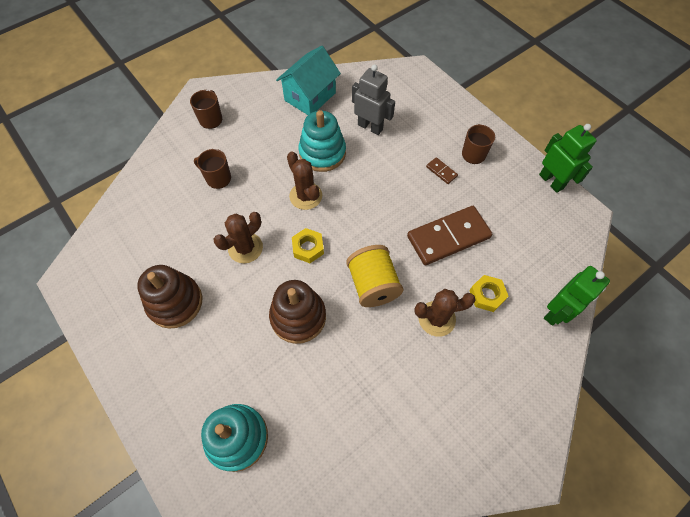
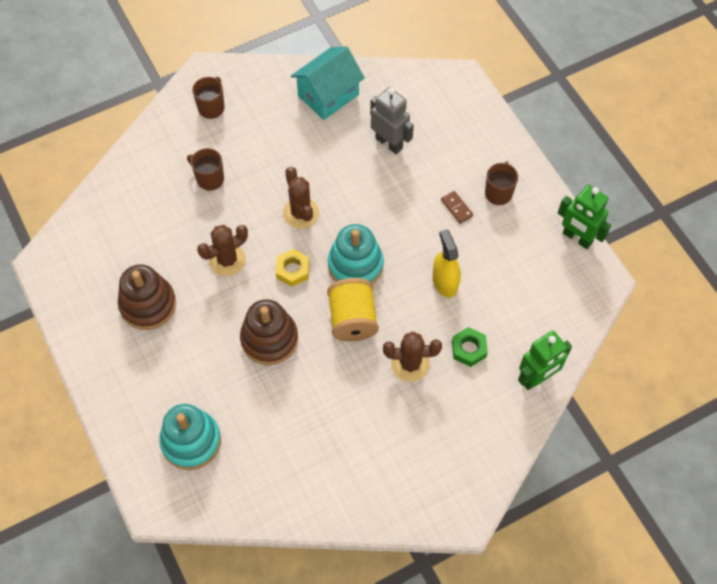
camera: 10 degrees right, 0 degrees up
turquoise stacking toy [298,110,346,172] -> turquoise stacking toy moved to [328,224,384,284]
brown domino [407,206,492,265] -> yellow spray bottle [432,229,461,298]
yellow nut [469,275,509,312] -> green nut [452,327,488,367]
green robot [539,124,597,193] -> green robot turned 150 degrees clockwise [558,185,611,249]

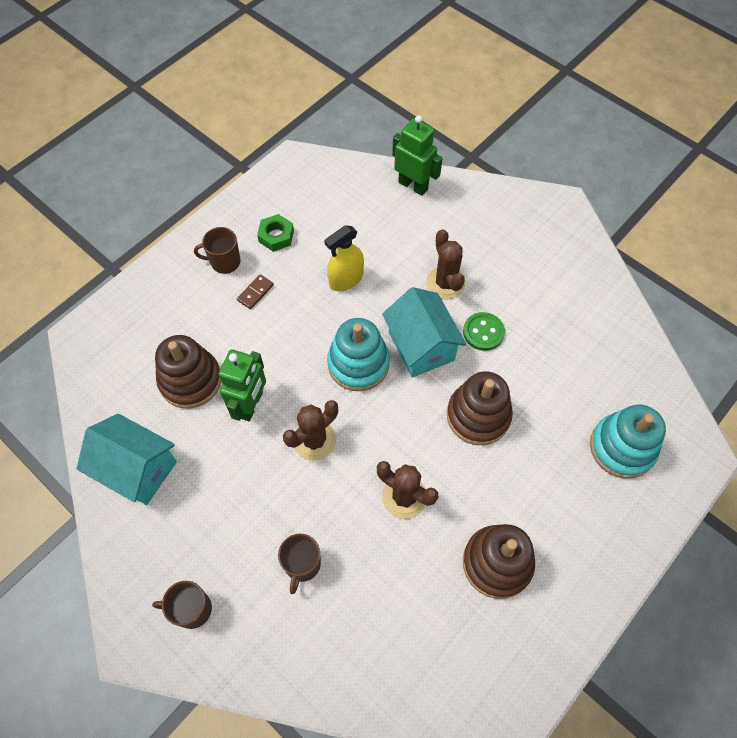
camera: 110 degrees left, 0 degrees up
yellow nut [276,249,309,287] -> none
yellow spool [327,278,379,341] -> turquoise house [382,287,466,377]
grey robot [370,87,414,154] -> brown stacking toy [155,335,221,409]
green nut [452,327,488,367] -> green nut moved to [257,214,294,252]
green robot [558,185,611,249] -> green robot moved to [218,349,266,421]
none -> green button [463,312,505,351]

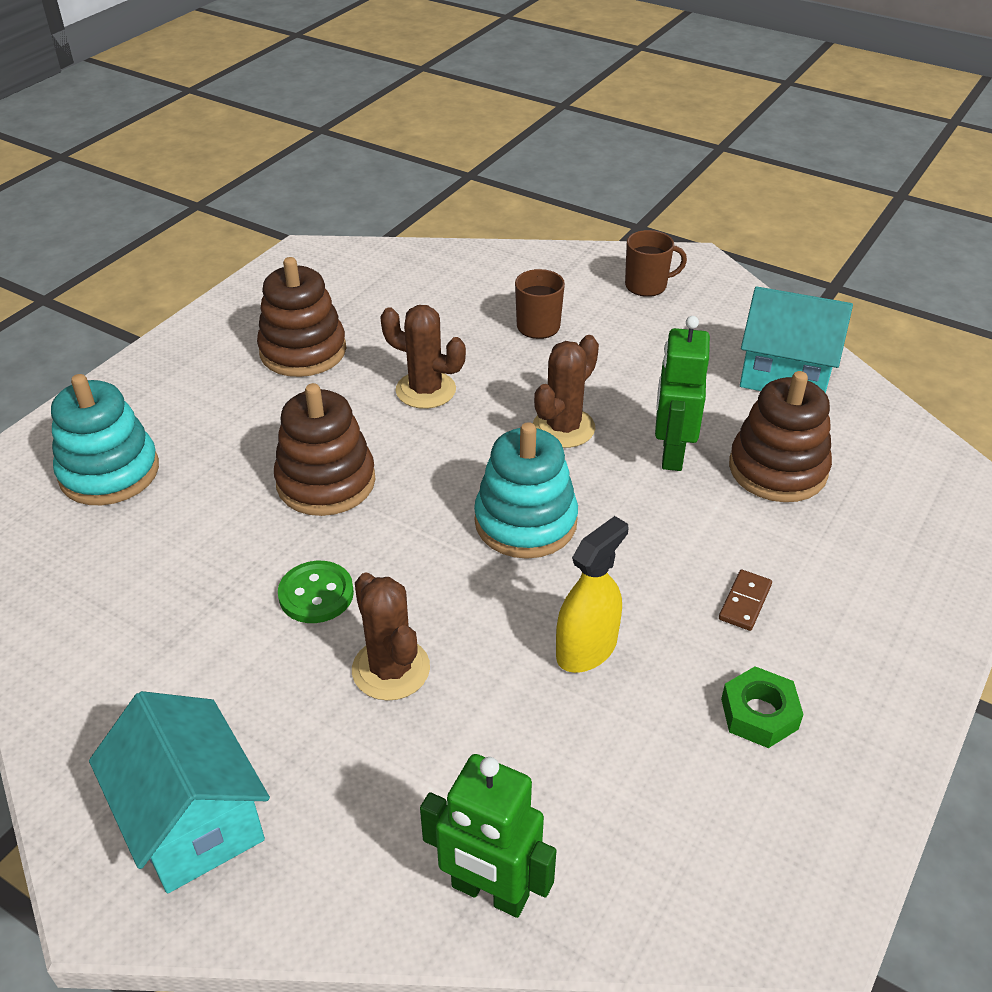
camera: 170 degrees right, 20 degrees down
brown mug [194,227,241,274] -> none
turquoise house [382,287,466,377] -> turquoise house moved to [89,691,270,893]

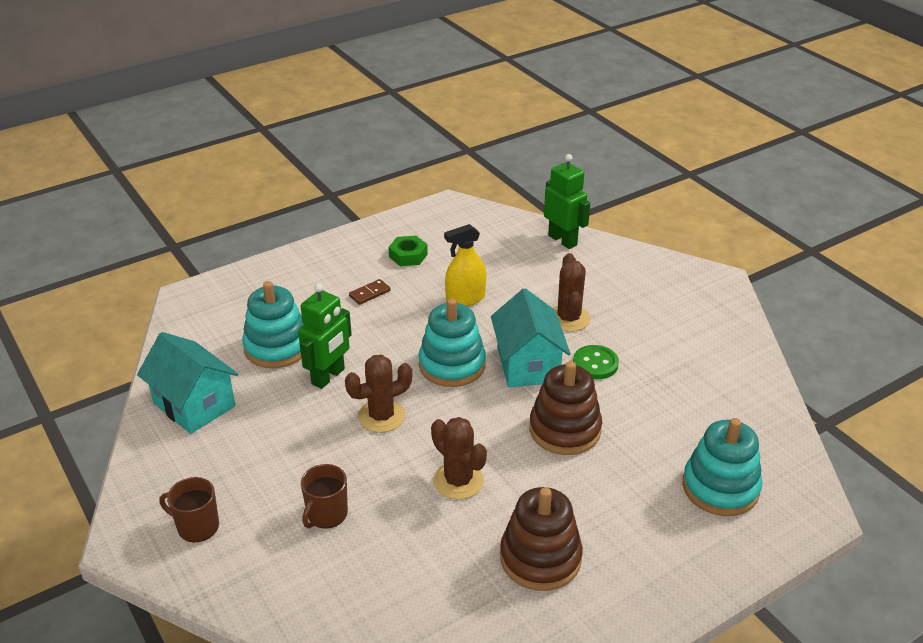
camera: 155 degrees left, 5 degrees down
turquoise house [89,691,270,893] -> turquoise house moved to [491,288,571,388]
brown stacking toy [729,371,832,502] -> turquoise stacking toy [242,281,304,368]

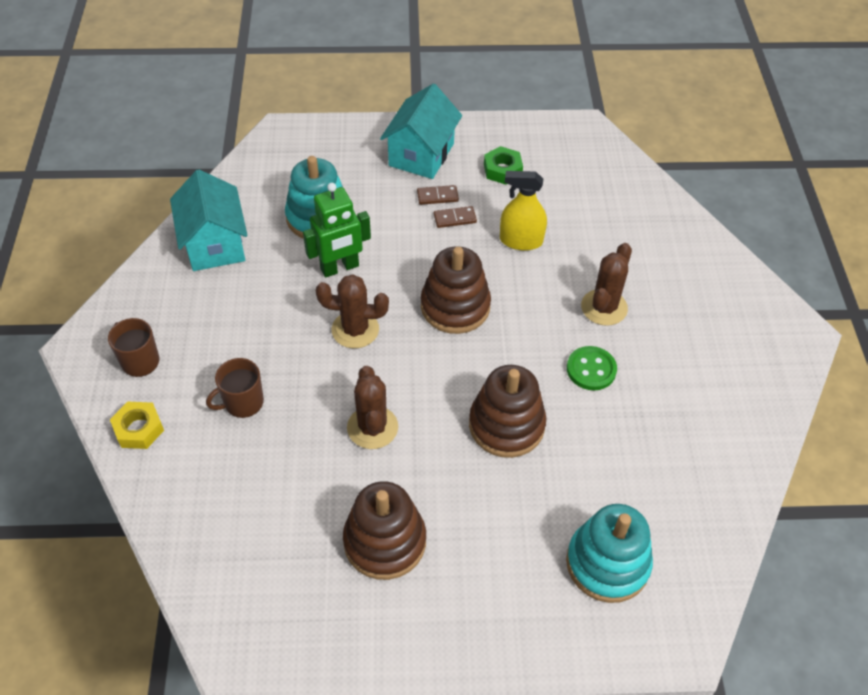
camera: 30 degrees right, 15 degrees up
turquoise stacking toy [419,298,486,387] -> brown stacking toy [421,246,491,334]
turquoise house [491,288,571,388] -> turquoise house moved to [380,84,462,179]
green robot [544,154,590,249] -> none
none -> yellow nut [110,402,164,449]
none -> brown domino [434,206,477,228]

